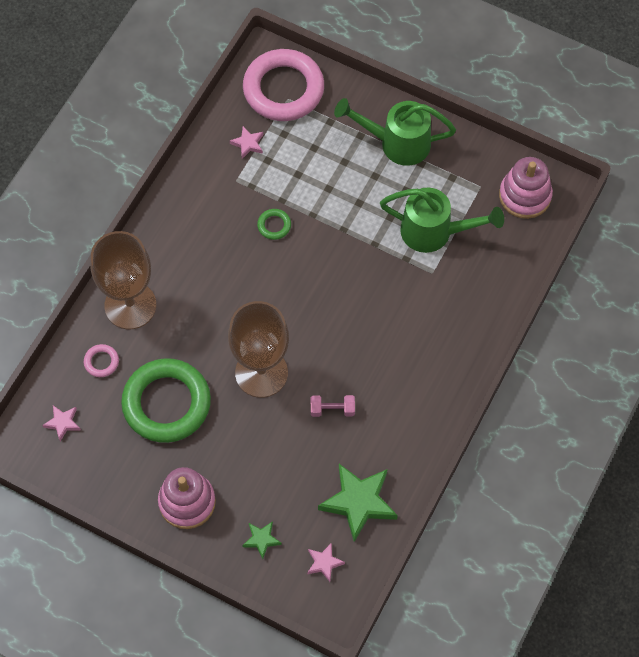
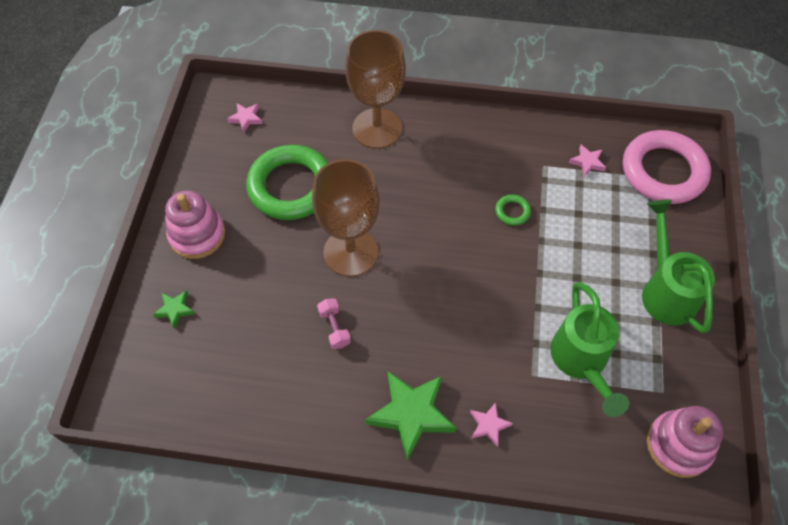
camera: 70 degrees right, 5 degrees down
pink ring [84,344,119,377] -> none
pink star [307,543,345,582] -> pink star moved to [470,402,513,447]
green star [318,464,398,542] -> green star moved to [365,371,456,460]

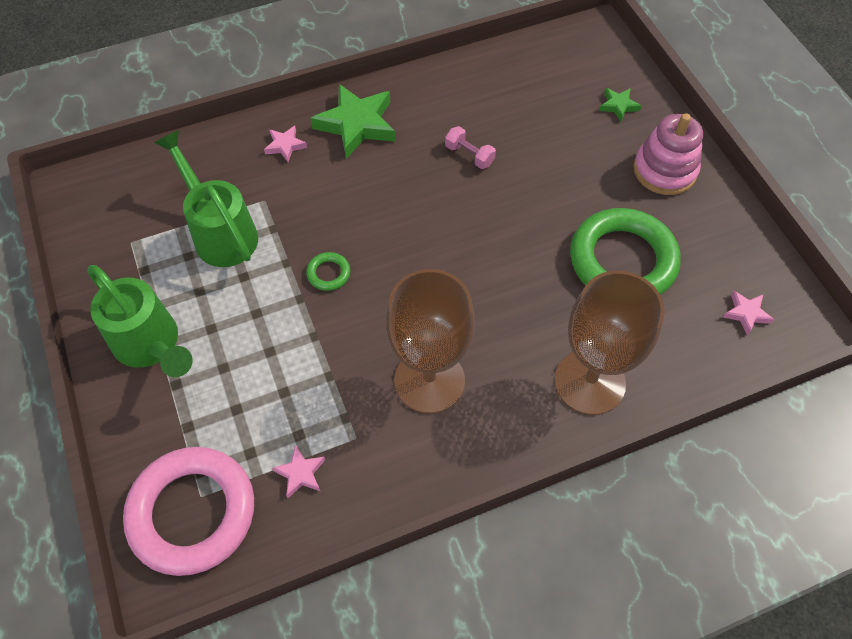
camera: 150 degrees right, 0 degrees up
brown goblet [312,159,380,277] -> brown goblet moved to [386,269,475,414]
green ring [495,194,531,226] -> green ring moved to [306,252,350,291]
pink stacking toy [647,406,723,478] -> none

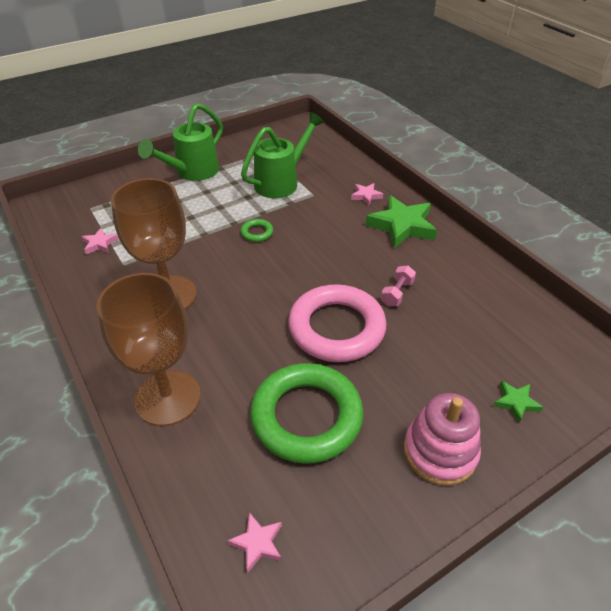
camera: 80 degrees right, 15 degrees down
pink ring [123,447,254,576] -> pink ring moved to [288,284,386,362]

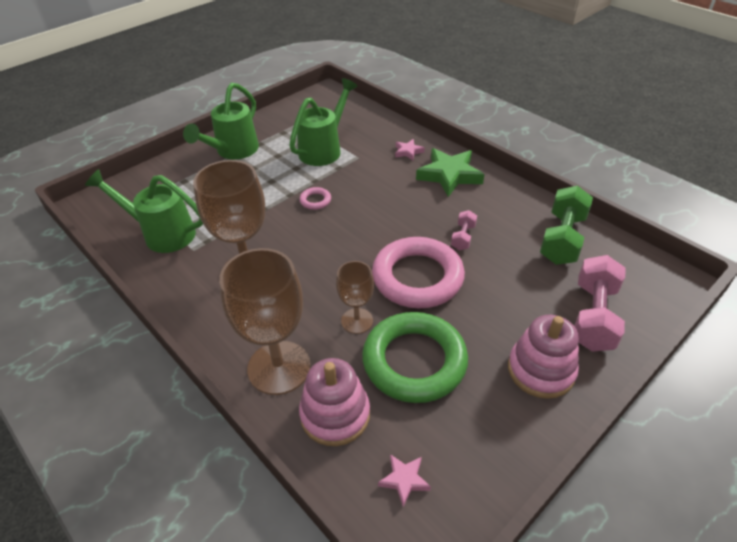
camera: 10 degrees left, 0 degrees up
pink star [81,228,119,254] -> green watering can [85,169,203,253]
green ring [241,219,273,242] -> pink ring [299,187,331,210]
green star [493,381,543,423] -> pink dumbbell [574,255,625,352]
none -> pink stacking toy [299,358,370,446]
none -> brown goblet [336,261,374,334]
none -> green dumbbell [540,185,593,265]

